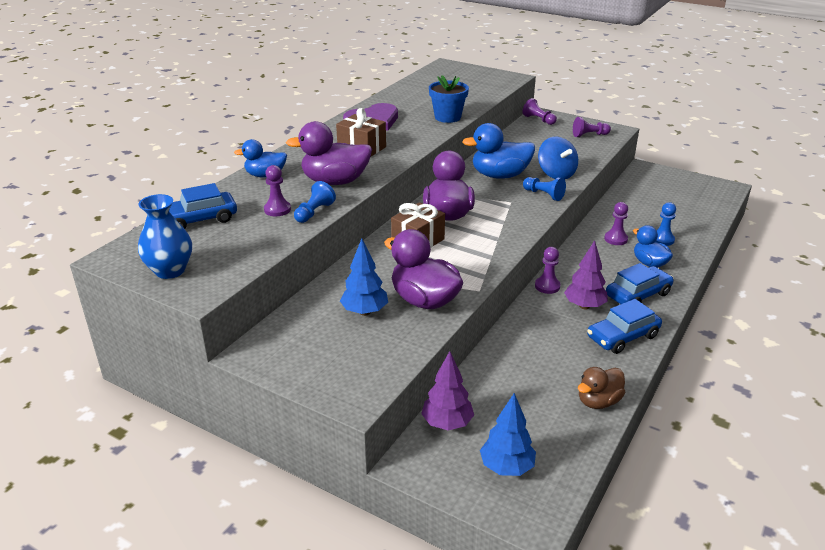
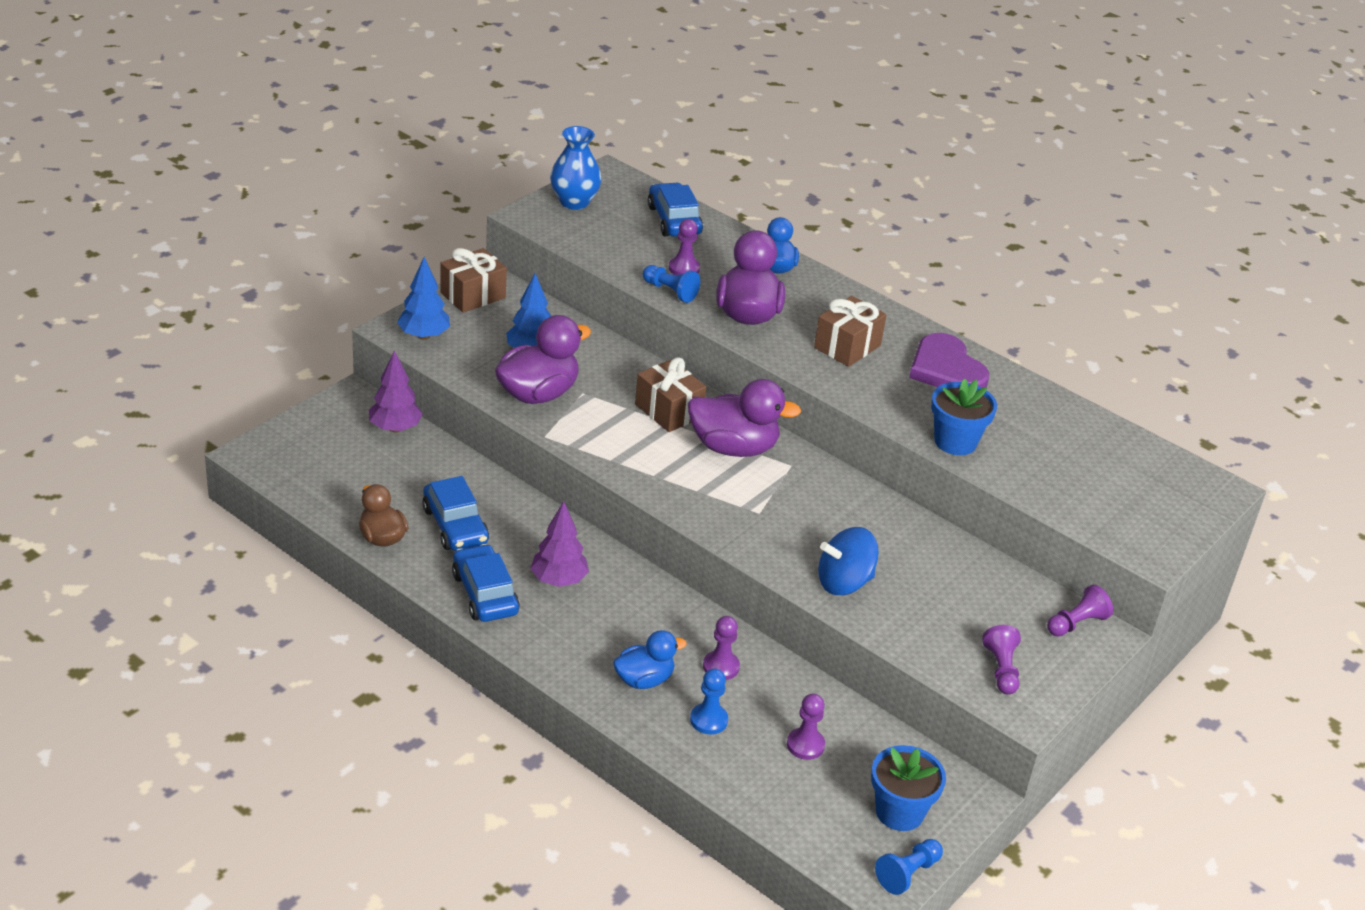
camera: 95 degrees right, 5 degrees up
blue duck [462,123,535,179] -> none
blue tree [480,393,536,476] -> blue tree moved to [397,257,450,340]
blue pawn [523,177,566,201] -> blue pawn moved to [875,839,943,895]
purple pawn [535,247,561,294] -> purple pawn moved to [787,693,825,760]
blue car [606,263,674,304] -> blue car moved to [422,476,489,551]
none -> brown gift [440,248,507,313]
none -> blue flower pot [871,745,946,831]

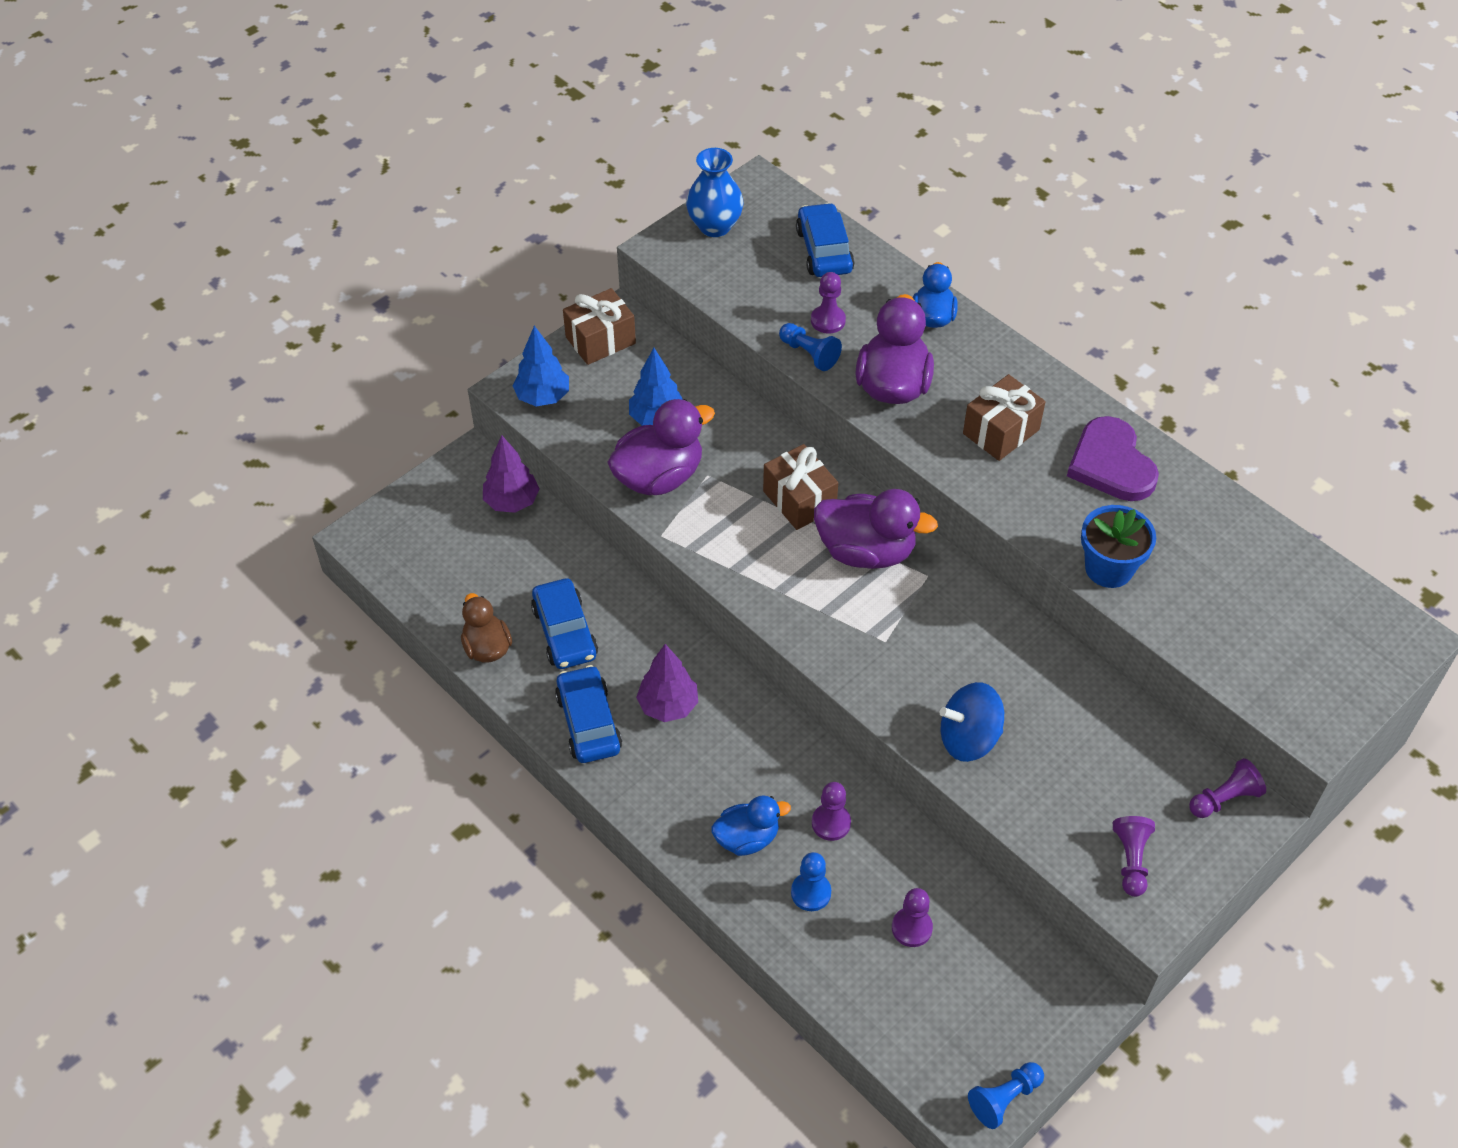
camera: 10 degrees right, 15 degrees up
blue flower pot [871,745,946,831] -> none

